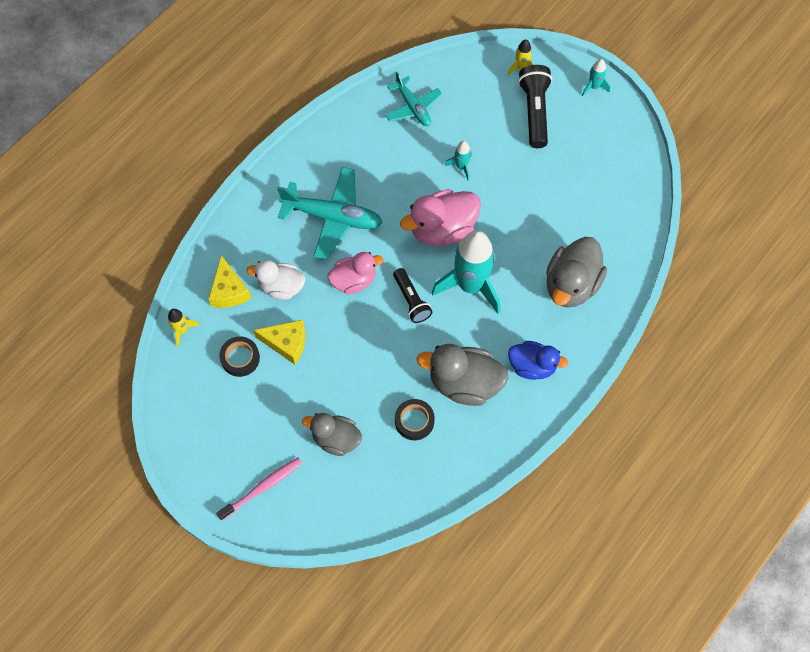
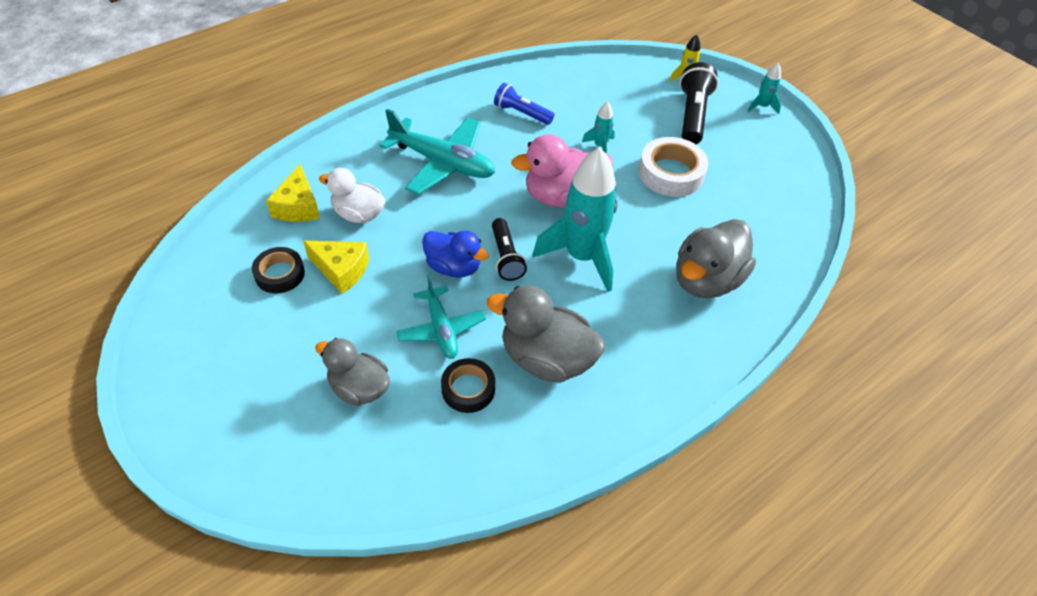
camera: 10 degrees right, 15 degrees down
yellow rocket [168,309,200,347] -> none
pink toothbrush [216,457,302,520] -> none
pink duck [327,252,383,294] -> none
turquoise plane [385,72,442,126] -> turquoise plane moved to [396,275,486,359]
blue duck [508,341,568,380] -> blue duck moved to [422,231,489,278]
none -> blue flashlight [494,83,554,125]
none -> white tape [638,137,708,197]

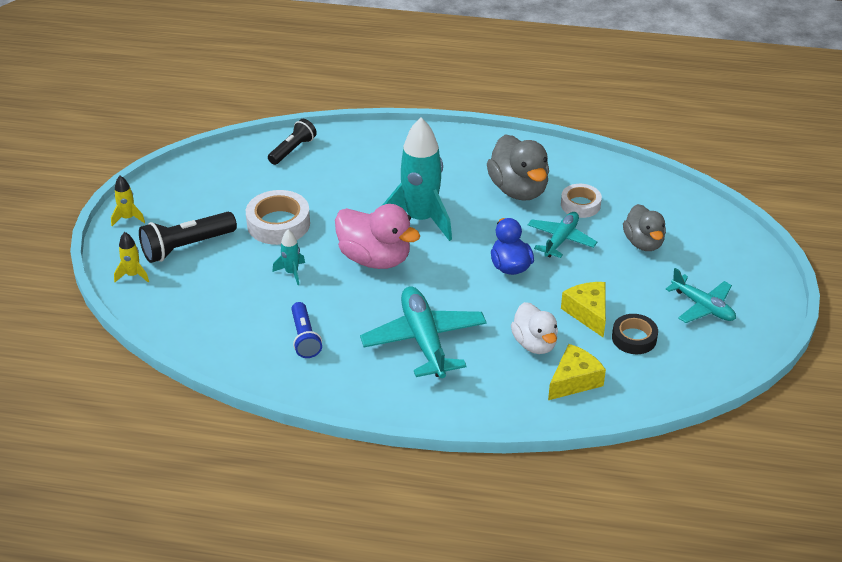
camera: 130 degrees left, 10 degrees down
black tape [441,358,495,413] -> white tape [561,184,602,218]
black flashlight [492,218,527,281] -> black flashlight moved to [268,119,317,165]
grey duck [676,219,756,298] -> none
turquoise rocket [748,63,781,114] -> yellow rocket [111,176,145,226]
none -> turquoise plane [666,268,736,323]

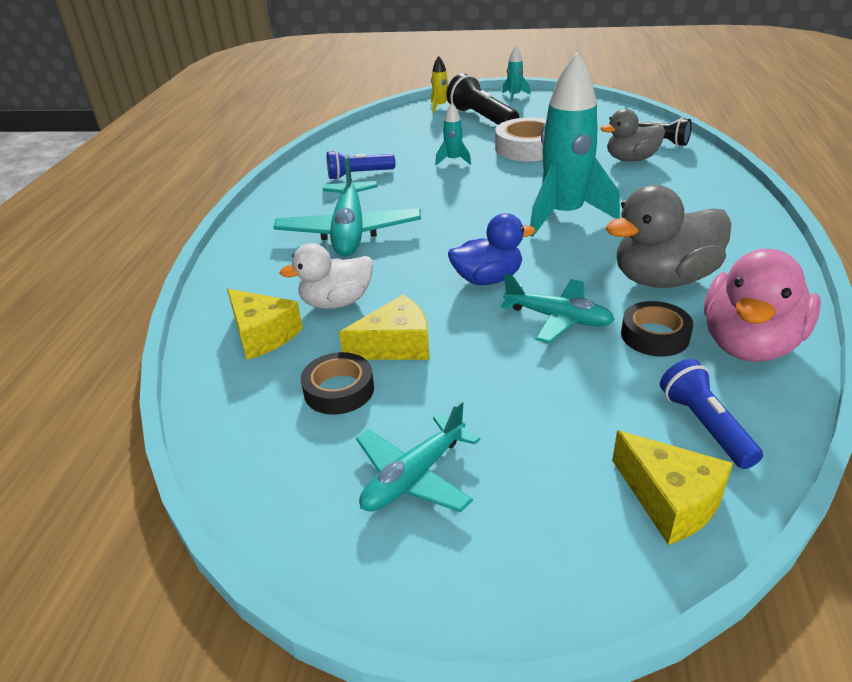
camera: 90 degrees right, 5 degrees down
yellow rocket [111,176,145,226] -> turquoise rocket [502,46,531,102]
pink duck [335,204,420,269] -> pink duck moved to [704,249,821,362]
turquoise plane [360,286,487,378] -> turquoise plane turned 105 degrees clockwise [274,154,421,256]
white tape [561,184,602,218] -> black tape [621,301,693,357]
grey duck [623,204,666,251] -> grey duck moved to [600,109,665,162]
none -> yellow cheese [612,430,733,545]
none -> blue flashlight [660,359,763,469]

